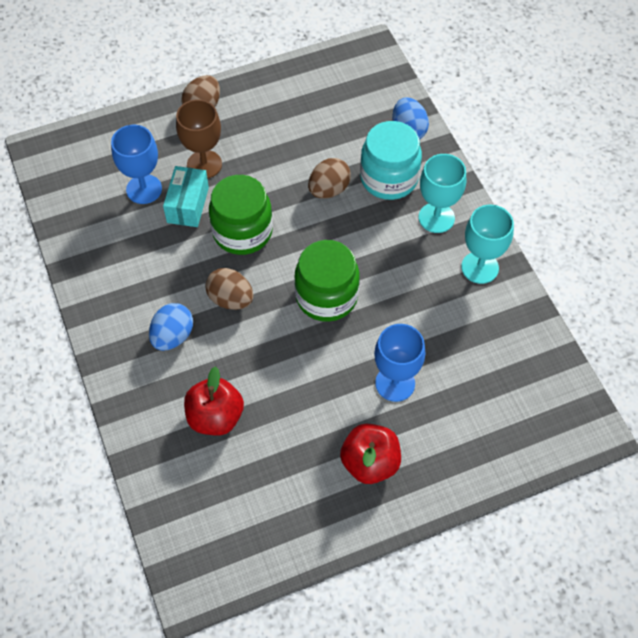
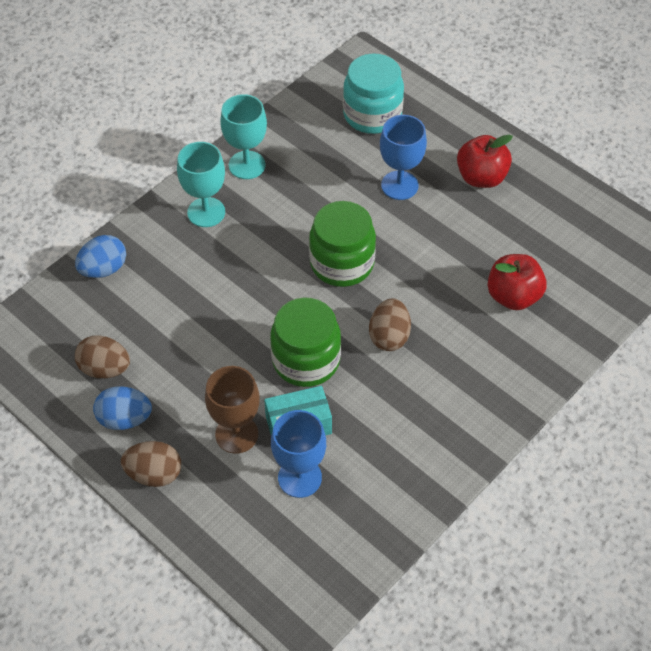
camera: 115 degrees left, 5 degrees down
blue egg [149,303,193,351] -> blue egg moved to [93,386,152,430]
brown egg [308,158,351,199] -> brown egg moved to [75,335,130,378]
turquoise jar [360,121,422,200] -> turquoise jar moved to [343,53,404,134]

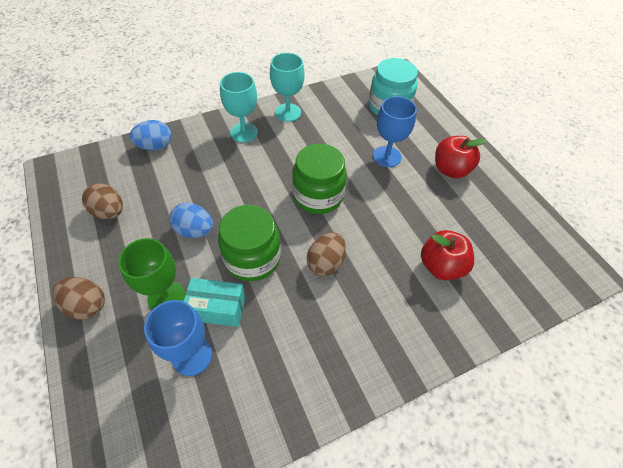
camera: 20 degrees right, 0 degrees up
blue egg [93,386,152,430] -> blue egg moved to [169,203,213,238]
brown goblet [205,366,260,454] -> green goblet [118,238,185,310]

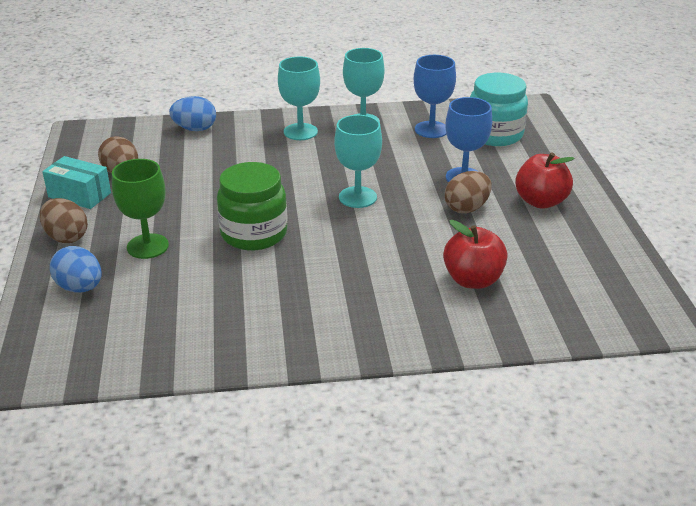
camera: 20 degrees right, 20 degrees down
blue goblet [144,300,212,376] -> blue goblet moved to [414,55,456,138]
blue egg [169,203,213,238] -> blue egg moved to [50,246,102,293]
turquoise box [183,278,246,327] -> turquoise box moved to [42,156,111,209]
green jar [292,144,347,214] -> turquoise goblet [334,115,382,208]
brown egg [307,232,346,276] -> brown egg moved to [445,171,492,213]

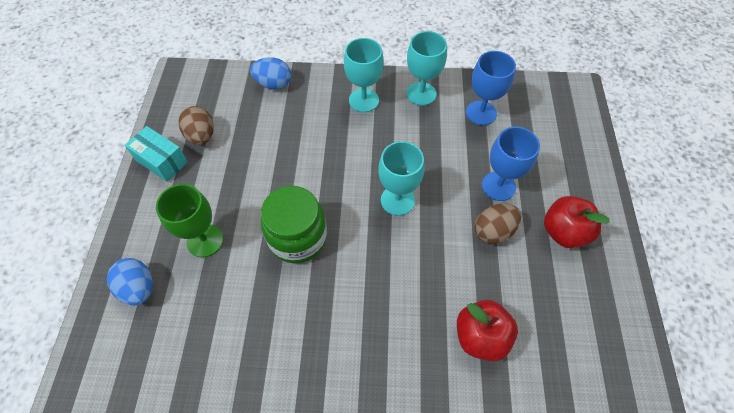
camera: 10 degrees right, 25 degrees up
brown egg [40,198,88,243] -> none
turquoise jar [470,73,528,146] -> none

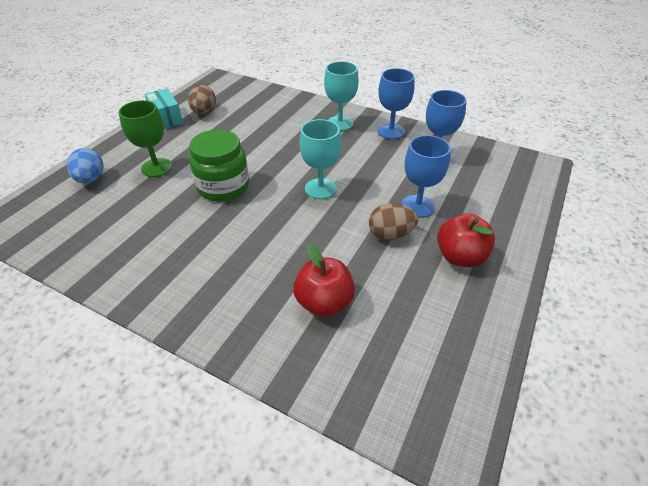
camera: 25 degrees right, 15 degrees down
blue egg [250,57,292,90] -> none
turquoise goblet [407,31,447,106] -> blue goblet [377,68,415,139]

